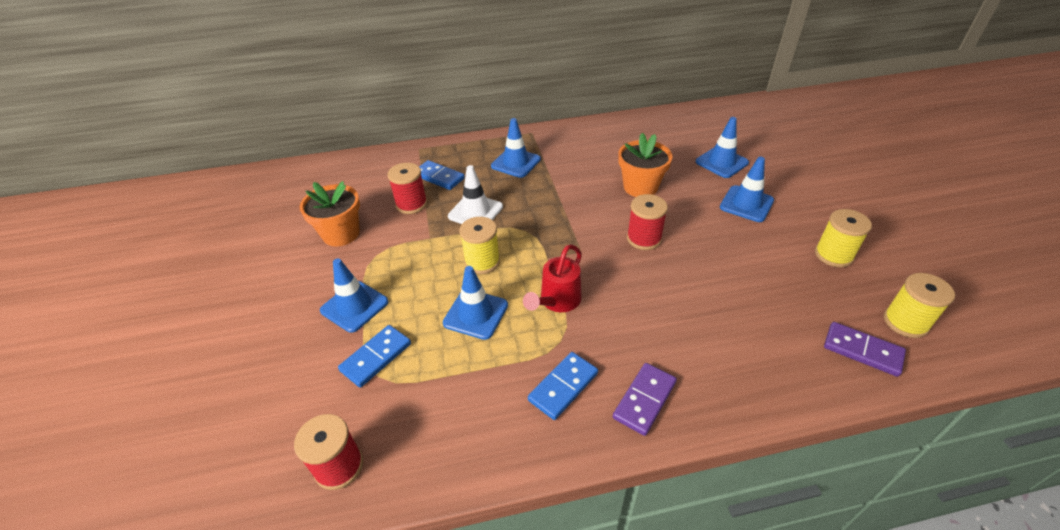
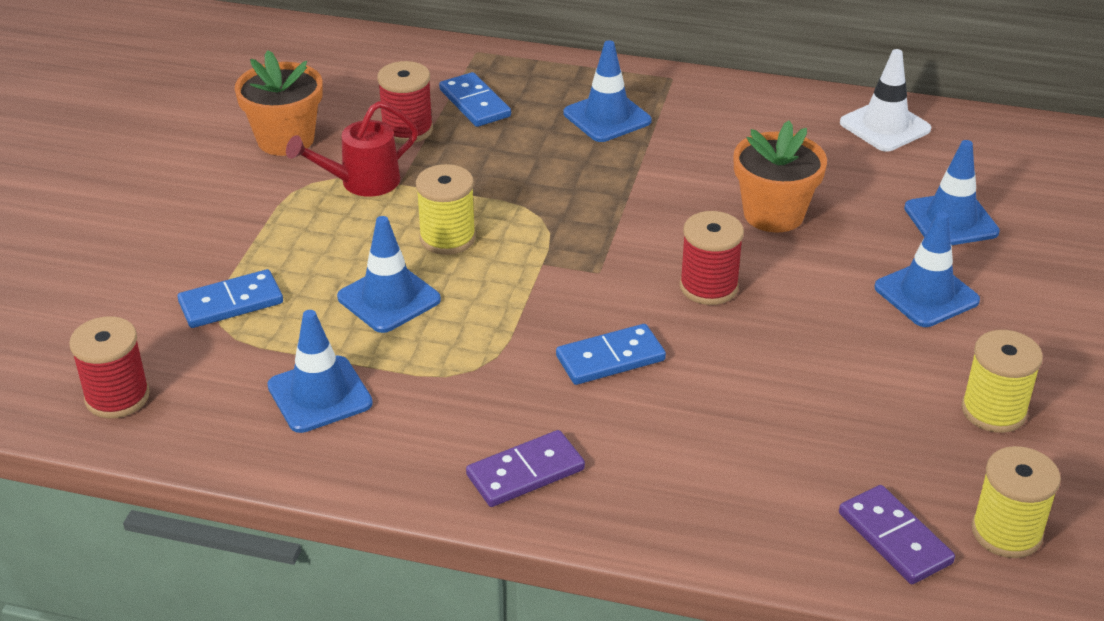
camera: 25 degrees right, 5 degrees down
blue traffic cone [320,259,388,333] -> blue traffic cone moved to [267,310,373,433]
white traffic cone [448,165,503,224] -> white traffic cone moved to [840,49,931,152]
red watering can [523,244,582,312] -> red watering can moved to [286,101,418,197]
blue domino [528,352,598,420] -> blue domino moved to [556,324,666,385]

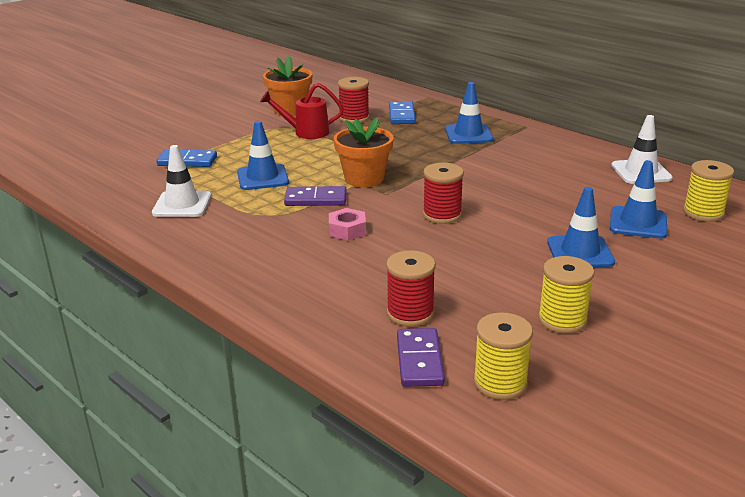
camera: 30 degrees right, 10 degrees down
red spool [69,316,150,418] -> red spool moved to [386,250,436,327]
blue traffic cone [267,310,373,433] -> white traffic cone [152,145,211,217]
yellow spool [416,164,476,255] -> yellow spool moved to [683,160,734,222]
purple domino [466,430,585,507] -> purple domino moved to [284,186,347,206]
blue domino [556,324,666,385] -> pink nut [329,208,366,241]
orange flower pot [734,121,827,233] -> orange flower pot moved to [334,117,393,187]

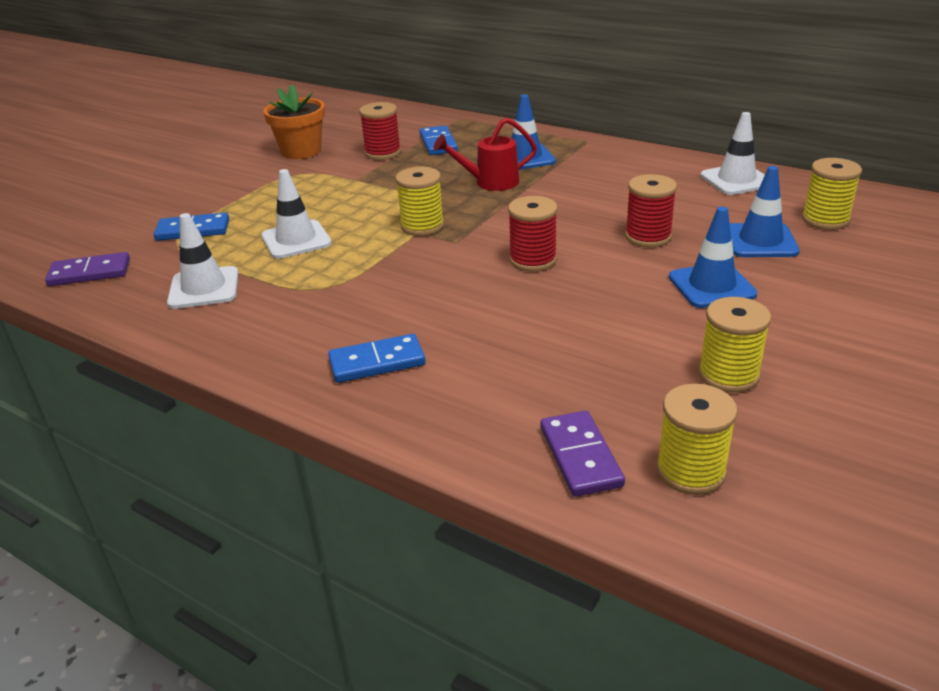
camera: 10 degrees left, 5 degrees up
blue traffic cone [237,121,289,190] -> white traffic cone [262,169,332,259]
red watering can [260,83,344,139] -> red watering can moved to [433,118,537,191]
purple domino [284,186,347,206] -> purple domino moved to [45,252,130,286]
pink nut [329,208,366,241] -> none
orange flower pot [334,117,393,187] -> yellow spool [395,167,444,236]
red spool [386,250,436,327] -> red spool moved to [625,174,677,247]
none -> blue domino [328,334,426,383]

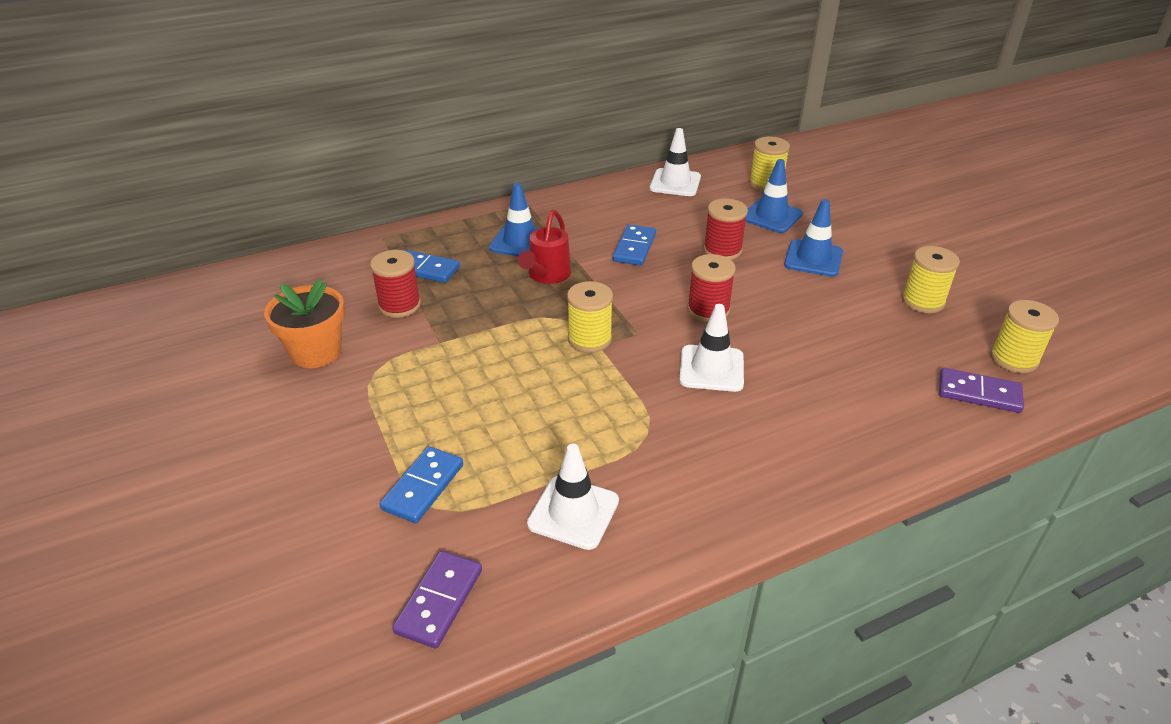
camera: 60 degrees left, 5 degrees up
white traffic cone [262,169,332,259] -> white traffic cone moved to [679,304,744,392]
blue domino [328,334,426,383] -> blue domino moved to [613,224,656,266]

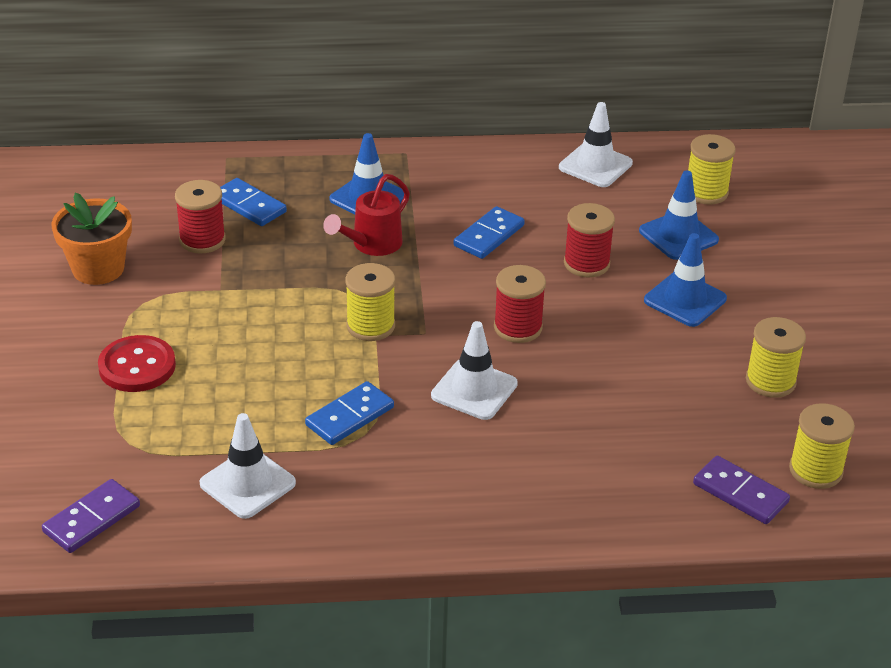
camera: 20 degrees right, 0 degrees up
blue domino [380,446,463,523] -> blue domino moved to [305,381,394,445]
none -> red button [98,335,176,392]

